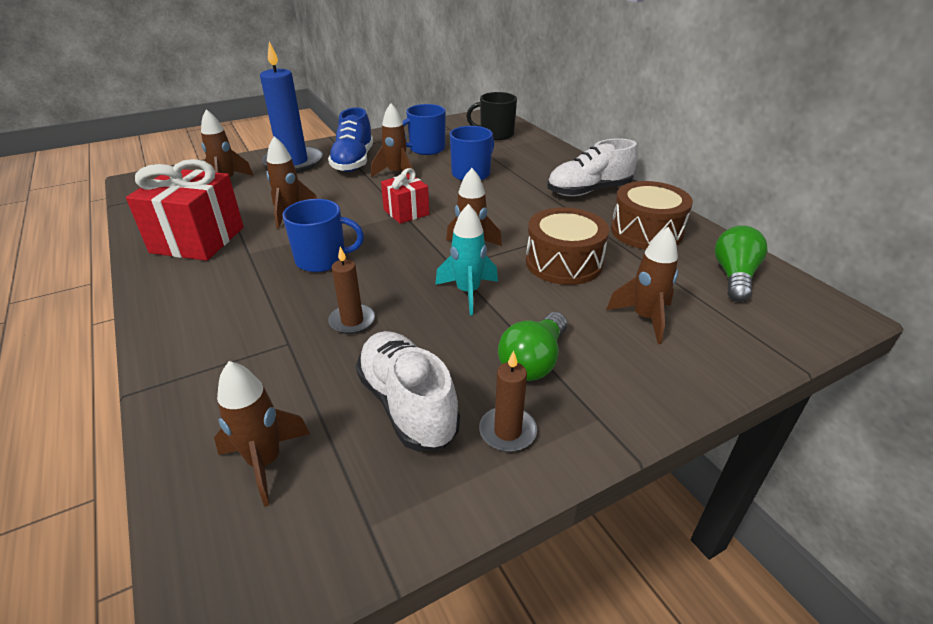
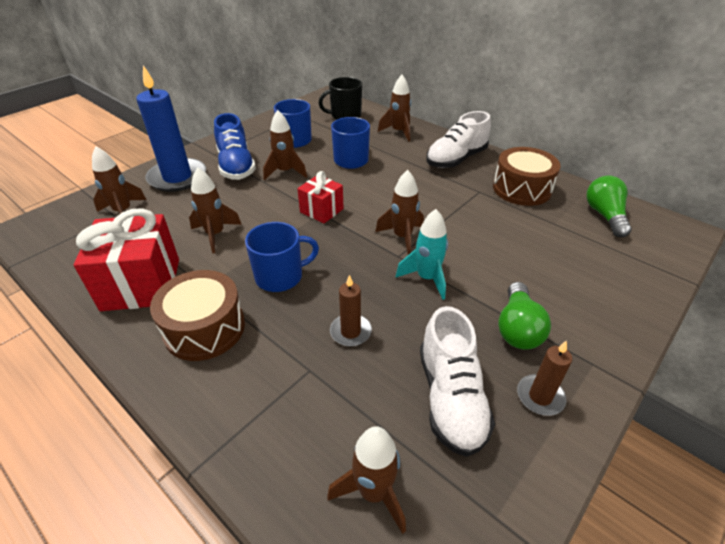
camera: 20 degrees left, 5 degrees up
white shoe [356,331,460,451] -> white shoe turned 135 degrees counterclockwise [420,306,495,457]
brown drum [526,207,609,285] -> brown drum moved to [150,270,245,361]
brown rocket [606,227,678,344] -> brown rocket moved to [378,75,411,142]

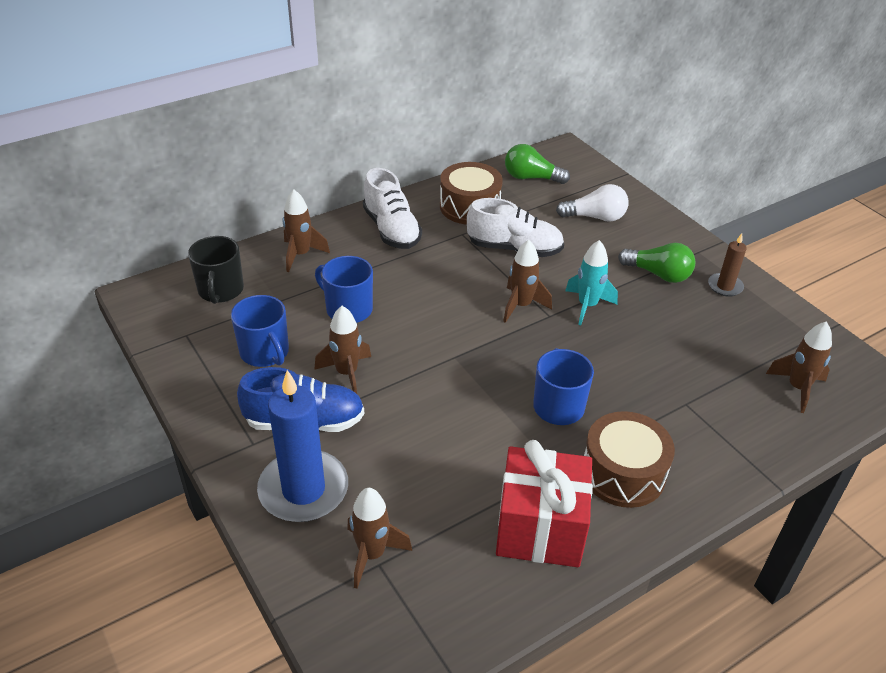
camera: 75 degrees left, 0 degrees up
brown rocket [189,167,242,253] -> none
red gift [297,171,344,223] -> none
brown candle [330,275,372,346] -> none
white shoe [420,306,495,457] -> white shoe moved to [467,198,564,257]
none -> white light bulb [556,184,629,222]

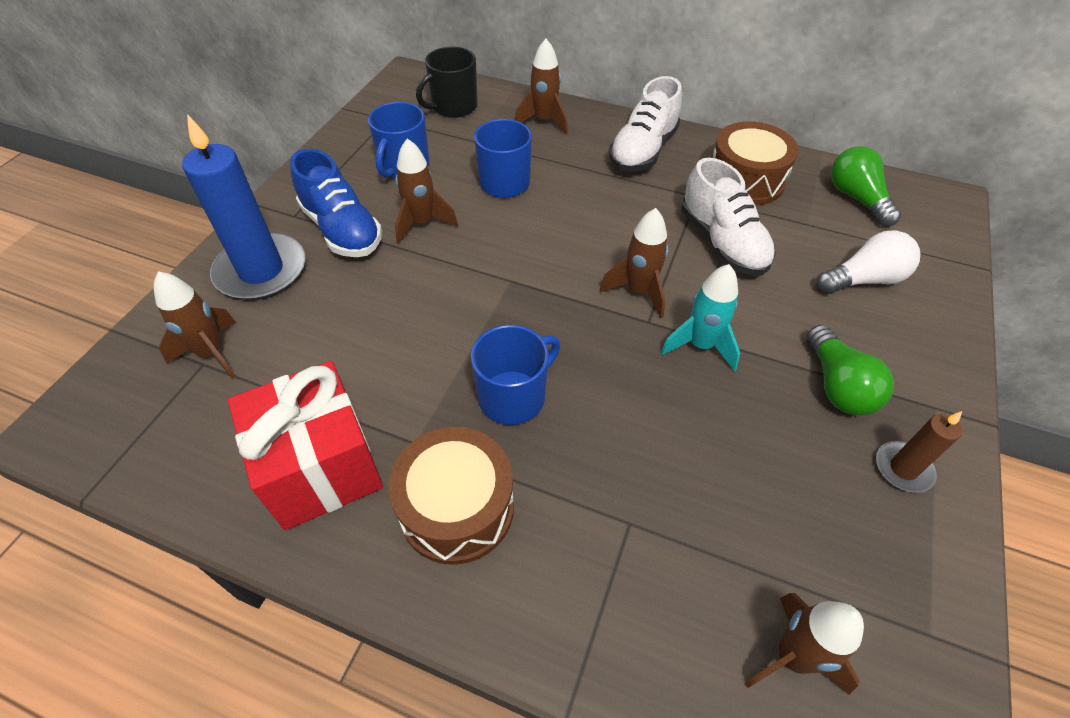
camera: 55 degrees right, 10 degrees up
white light bulb [556,184,629,222] -> white light bulb turned 75 degrees counterclockwise [817,230,920,294]

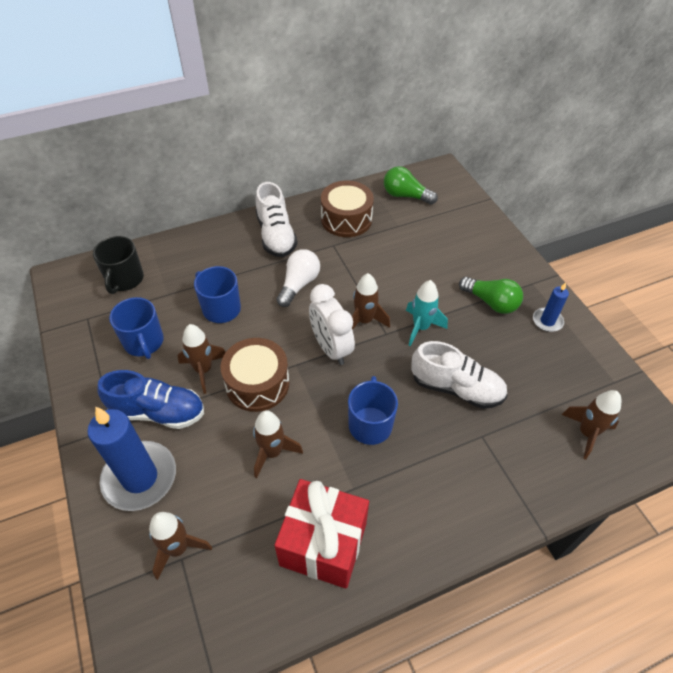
camera: 45 degrees left, 0 degrees up
brown drum [389,427,514,565] -> brown drum moved to [221,338,290,412]
brown rocket [515,39,568,134] -> brown rocket moved to [253,410,303,478]
white shoe [681,158,776,275] -> white shoe moved to [411,341,507,409]
white light bulb [817,230,920,294] -> white light bulb moved to [277,249,320,307]
brown candle [876,411,962,493] -> blue candle [533,282,569,332]
none -> white clock [309,284,355,365]

